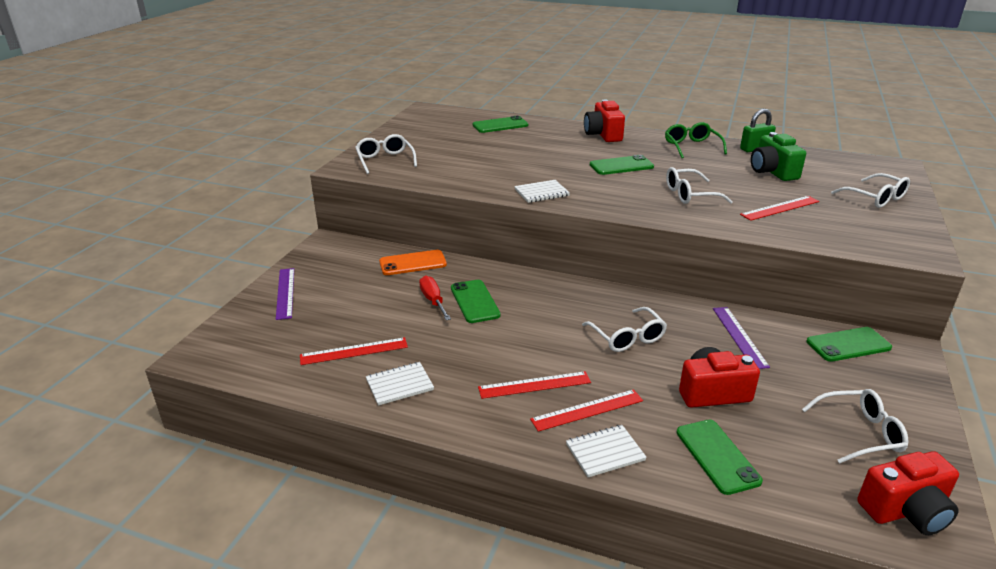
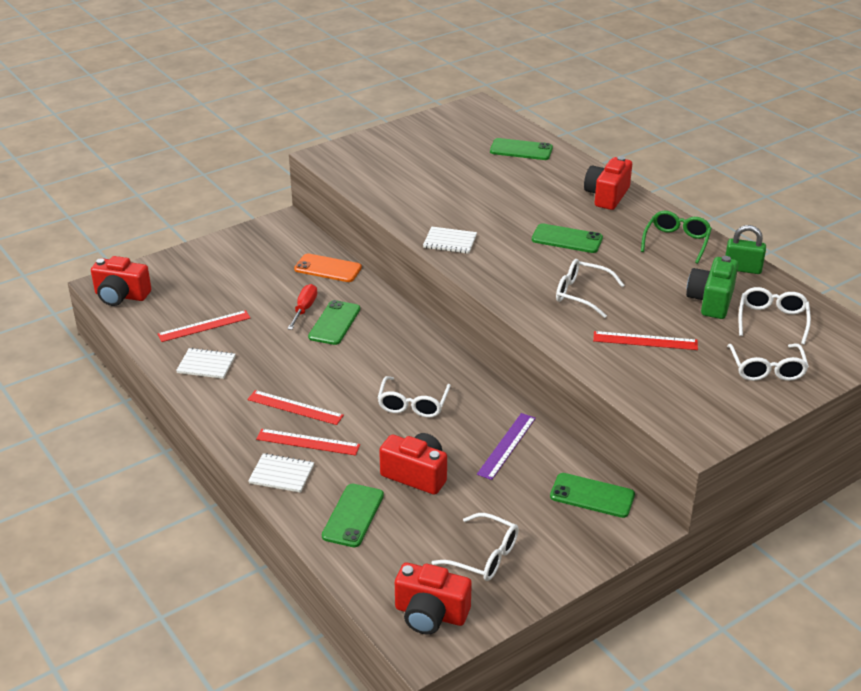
camera: 35 degrees right, 5 degrees up
purple ruler [276,268,294,320] -> none
red ruler [300,337,408,365] -> red ruler turned 45 degrees counterclockwise [158,310,250,342]
white glasses [355,134,417,174] -> white glasses moved to [739,287,811,345]
none -> red camera [91,256,151,306]

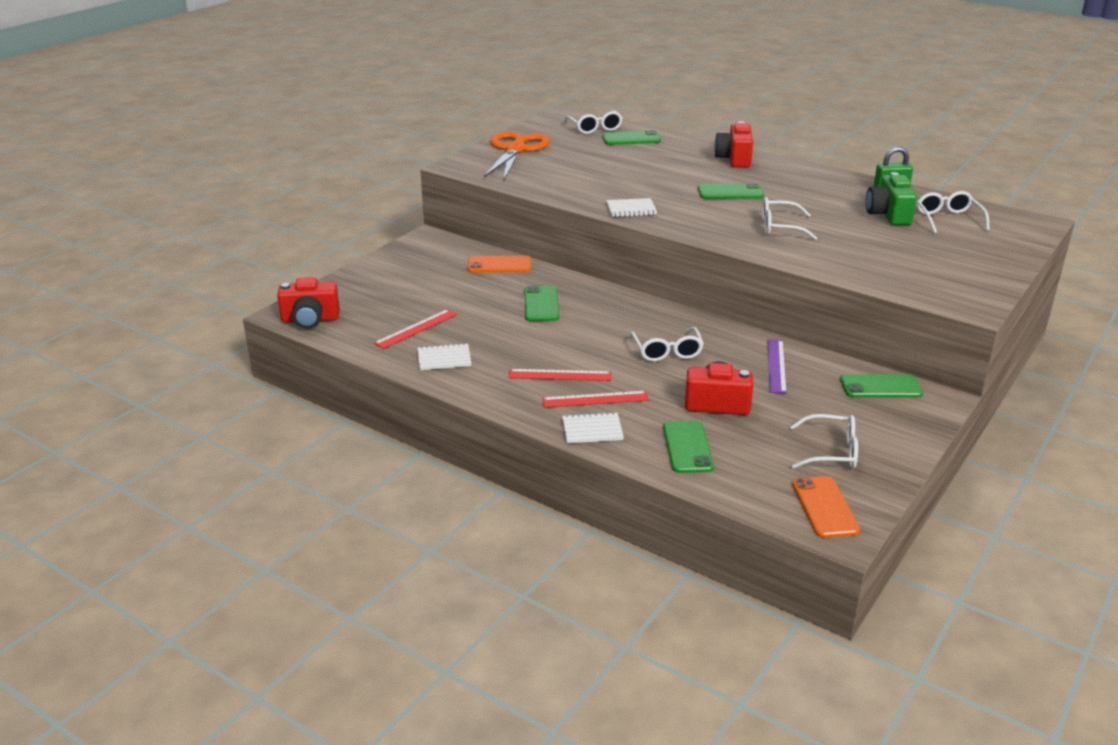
camera: 20 degrees left, 5 degrees down
red screwdriver [287,284,317,330] -> none
red camera [395,562,472,634] -> orange phone [792,476,860,538]
red ruler [593,331,698,350] -> none
green glasses [641,211,712,264] -> none
white glasses [727,344,809,381] -> white glasses moved to [564,110,623,134]
none -> orange scissors [484,131,550,180]

